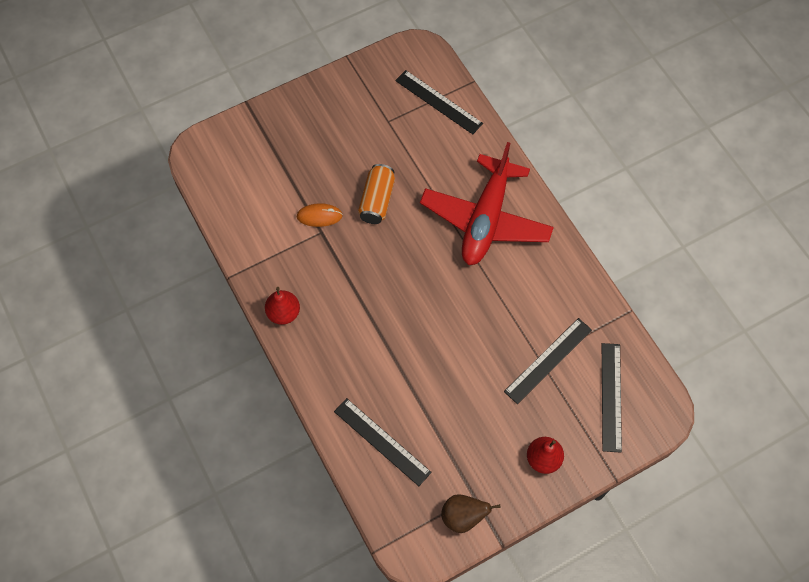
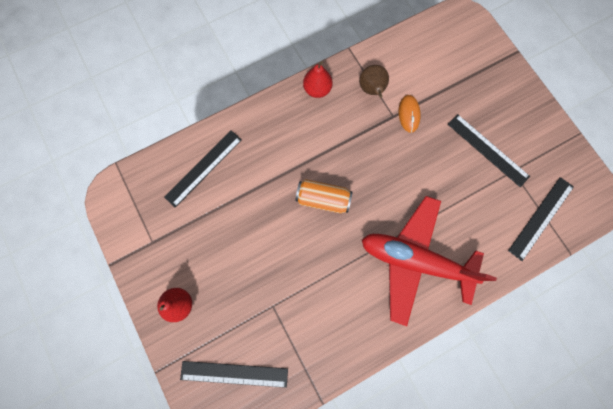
camera: 90 degrees right, 10 degrees up
orange can [358,164,395,224] -> orange can moved to [295,179,352,213]
brown pear [441,494,501,533] -> brown pear moved to [359,65,389,98]
black ruler [504,318,592,404] -> black ruler moved to [448,114,530,187]

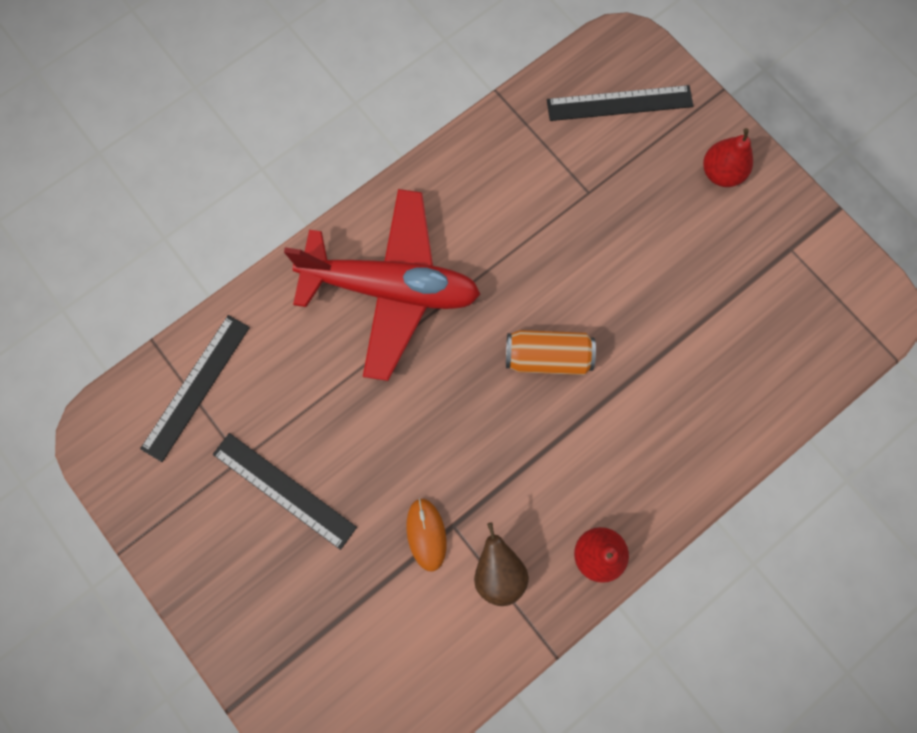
camera: 170 degrees right, 0 degrees up
black ruler [164,130,242,207] -> none

